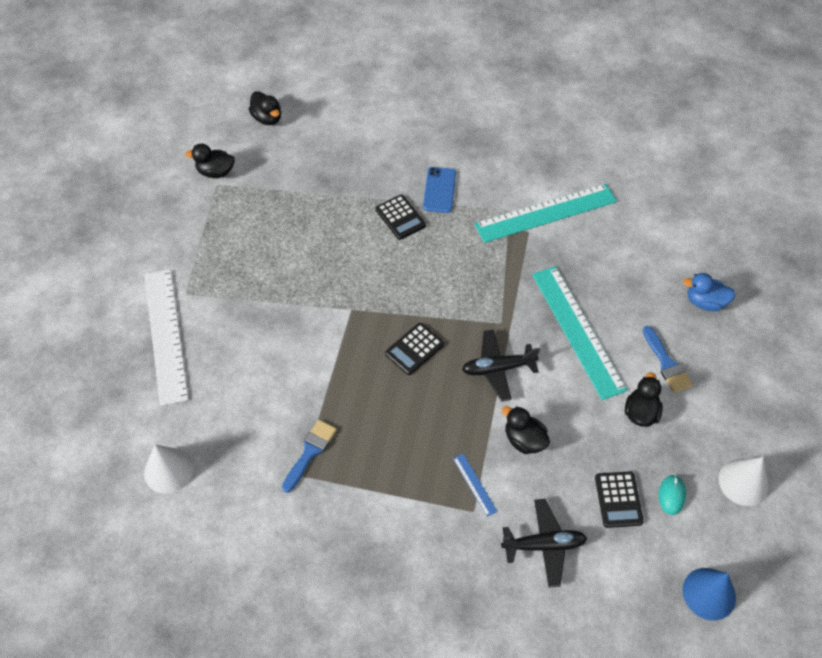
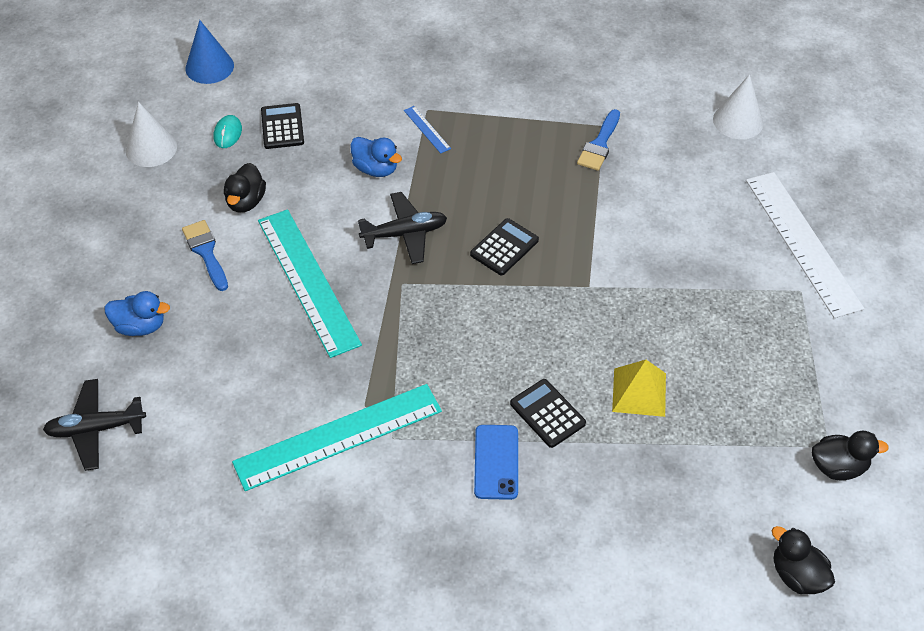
camera: 175 degrees right, 5 degrees down
black plane [501,499,587,588] -> black plane moved to [43,379,146,471]
black duck [502,406,550,454] -> blue duck [350,137,402,177]
none -> yellow pyramid [612,360,666,417]

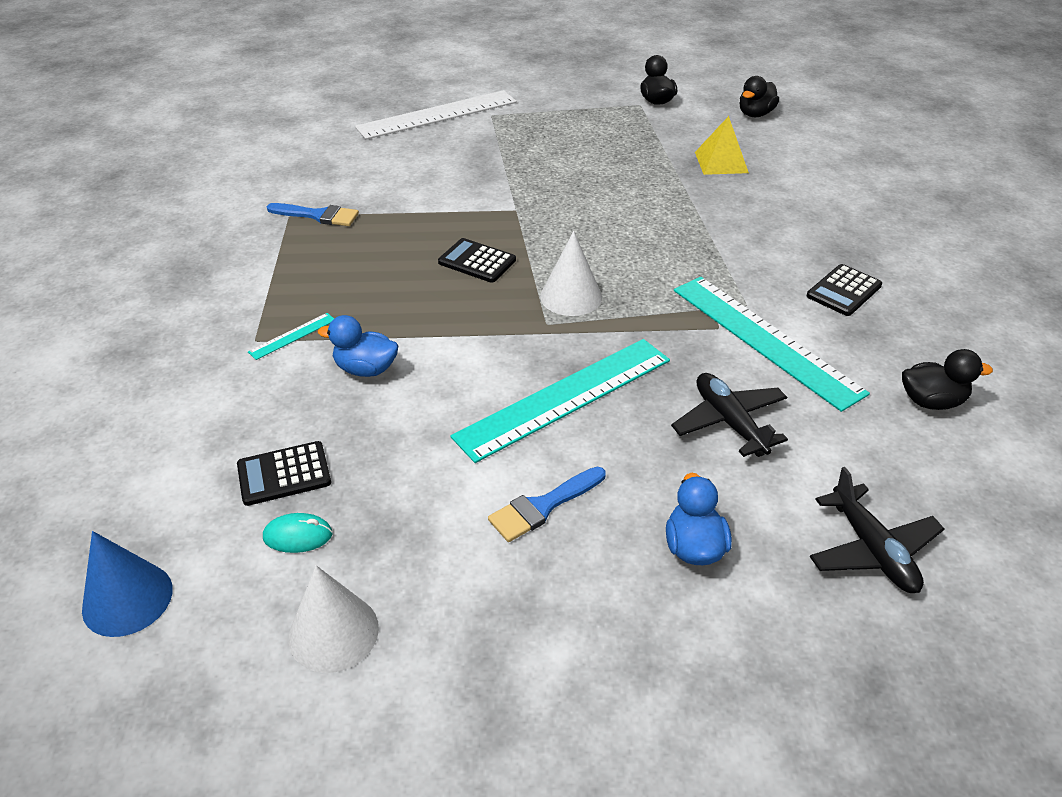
camera: 100 degrees left, 10 degrees down
black duck [224,163,266,212] -> black duck moved to [902,349,993,410]
blue duck [350,137,402,177] -> blue duck turned 105 degrees counterclockwise [318,315,399,377]
black plane [358,192,447,264] -> black plane moved to [671,373,788,457]
blue ruler [404,106,451,154] -> turquoise ruler [248,313,334,360]
blue phone [474,425,518,500] -> none
black calculator [510,379,586,448] -> black calculator moved to [807,264,882,316]
yellow pyramid [612,360,666,417] -> yellow pyramid moved to [695,116,749,175]
white cone [713,74,764,139] -> white cone moved to [540,231,602,316]

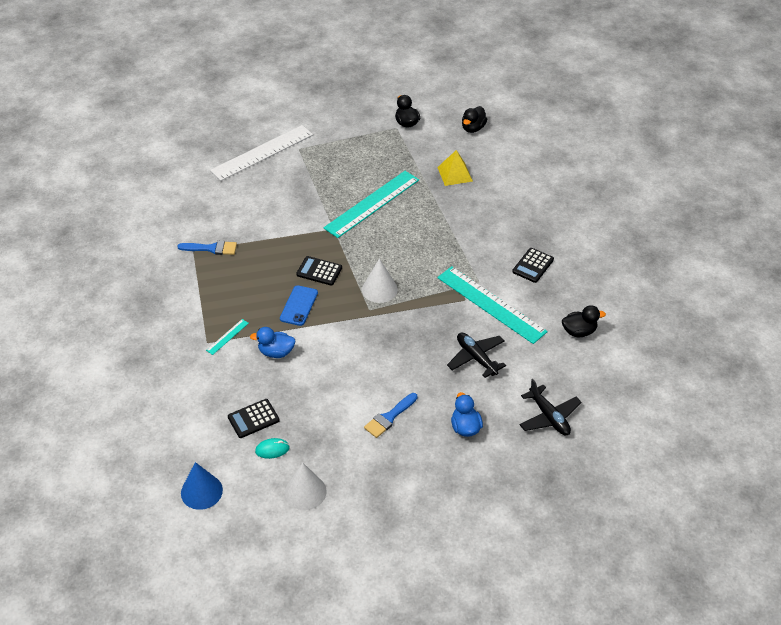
camera: 10 degrees left, 5 degrees up
turquoise ruler [451,339,670,463] -> turquoise ruler moved to [324,171,419,238]
none -> blue phone [280,285,318,326]

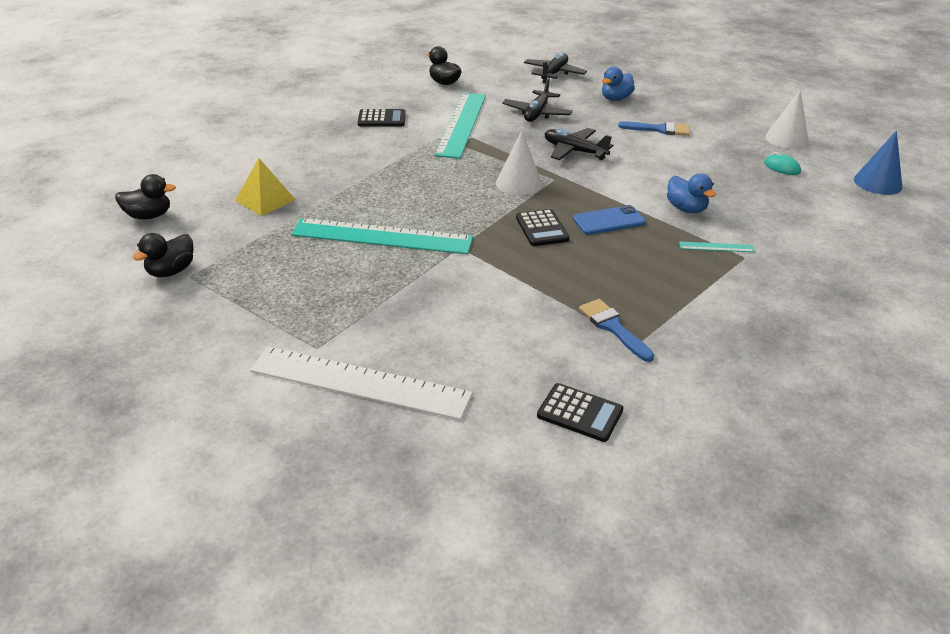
camera: 125 degrees left, 10 degrees down
black calculator [228,399,280,438] -> black calculator moved to [537,383,624,442]
none -> black plane [545,128,613,160]

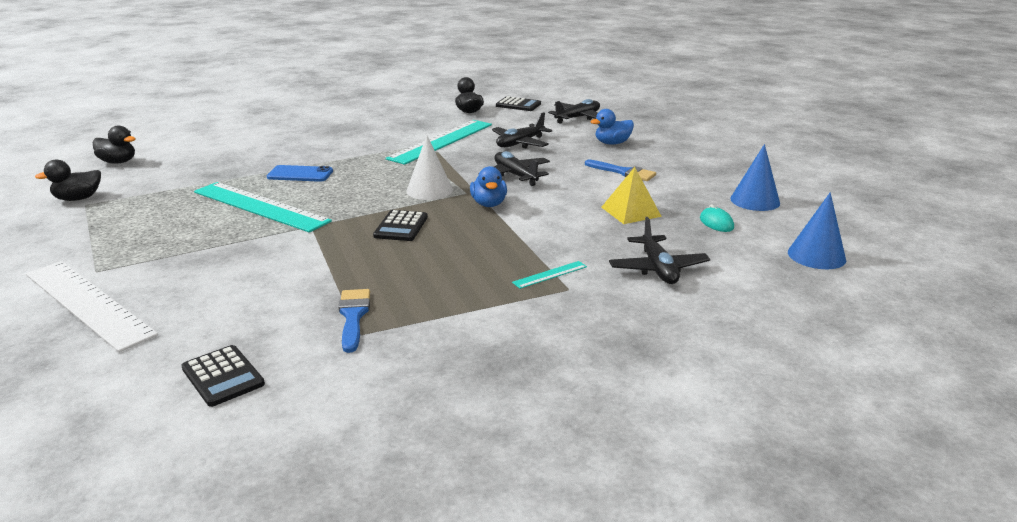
camera: 25 degrees right, 10 degrees down
yellow pyramid [235,158,296,216] -> yellow pyramid moved to [601,167,662,224]
black calculator [358,109,406,126] -> black calculator moved to [496,96,541,111]
blue phone [573,205,646,235] -> blue phone moved to [267,165,333,182]
blue duck [667,173,716,213] -> blue duck moved to [470,166,507,207]
turquoise ruler [679,241,755,252] -> turquoise ruler turned 60 degrees counterclockwise [512,261,587,289]
white cone [765,90,809,149] -> blue cone [730,144,780,211]
none -> black plane [609,217,710,284]

